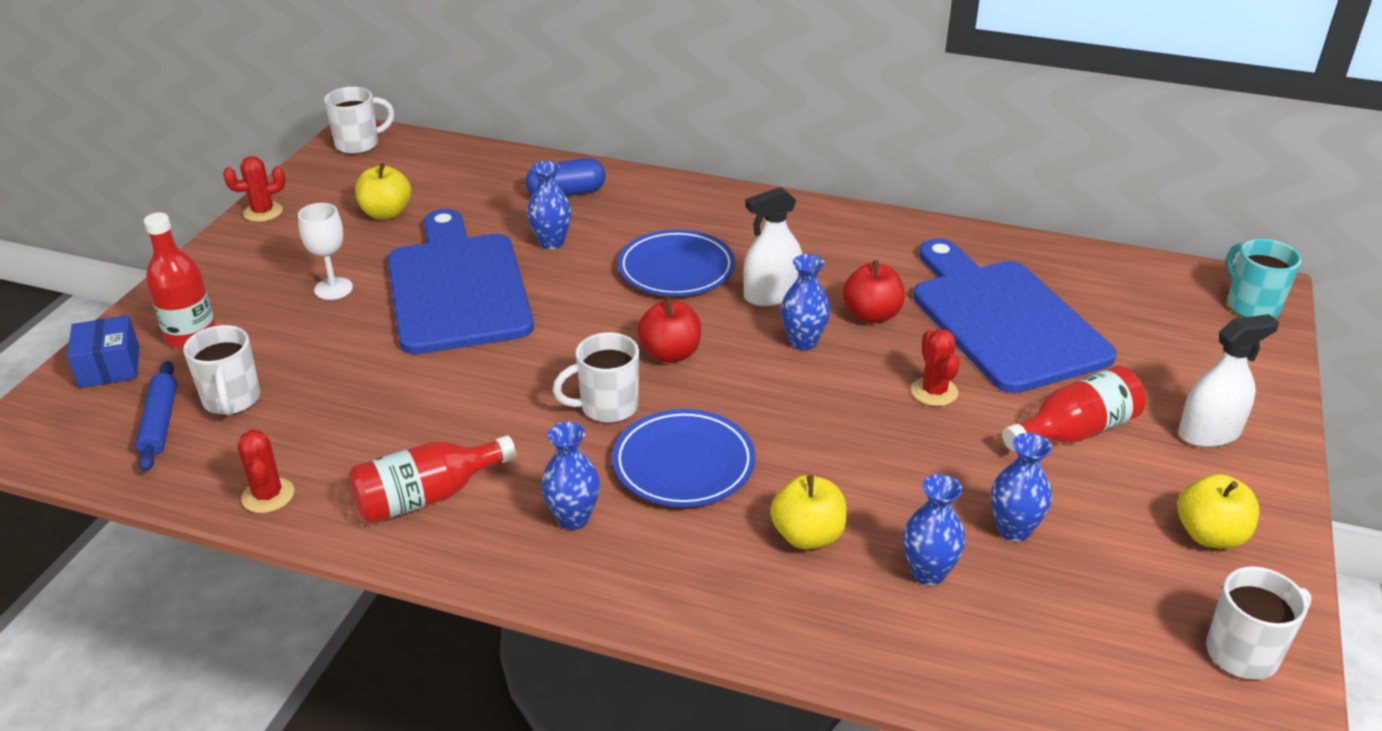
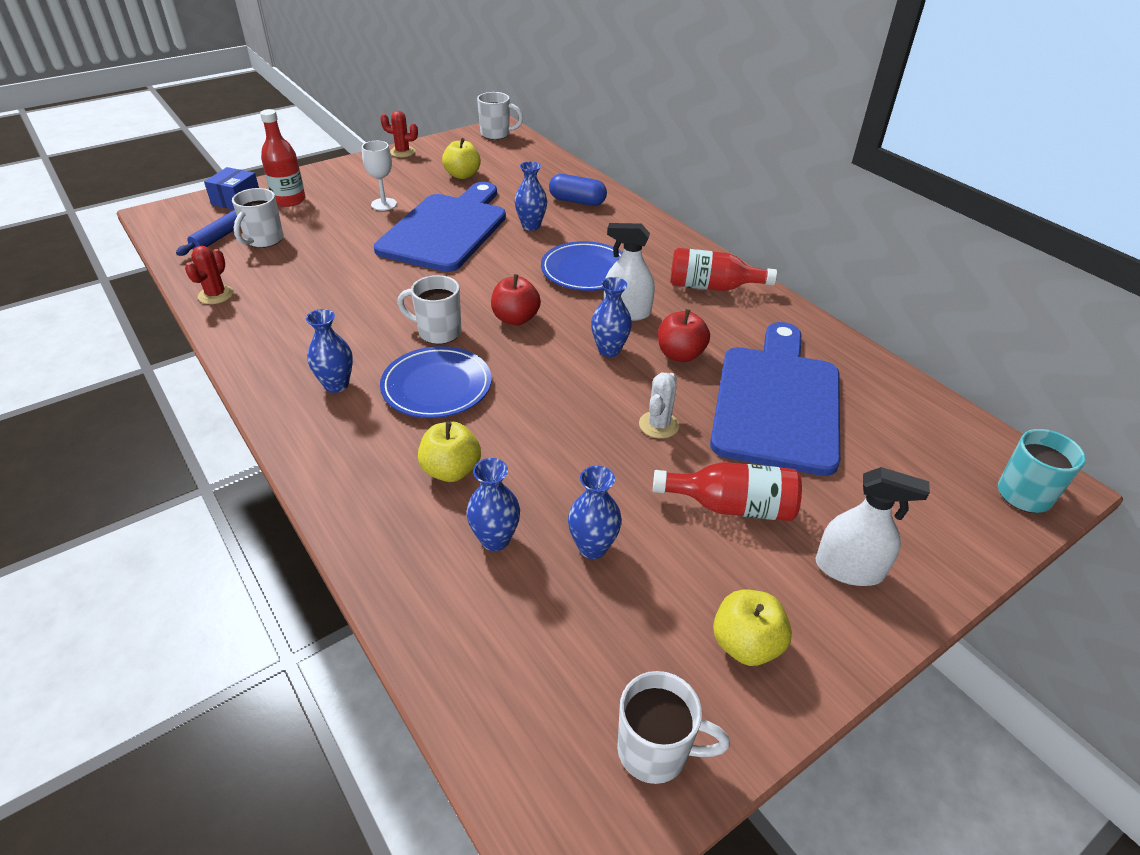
camera: 35 degrees right, 5 degrees up
red bottle [349,435,516,524] -> red bottle moved to [670,248,777,291]
red cactus [911,329,960,406] -> white cactus [639,373,679,439]

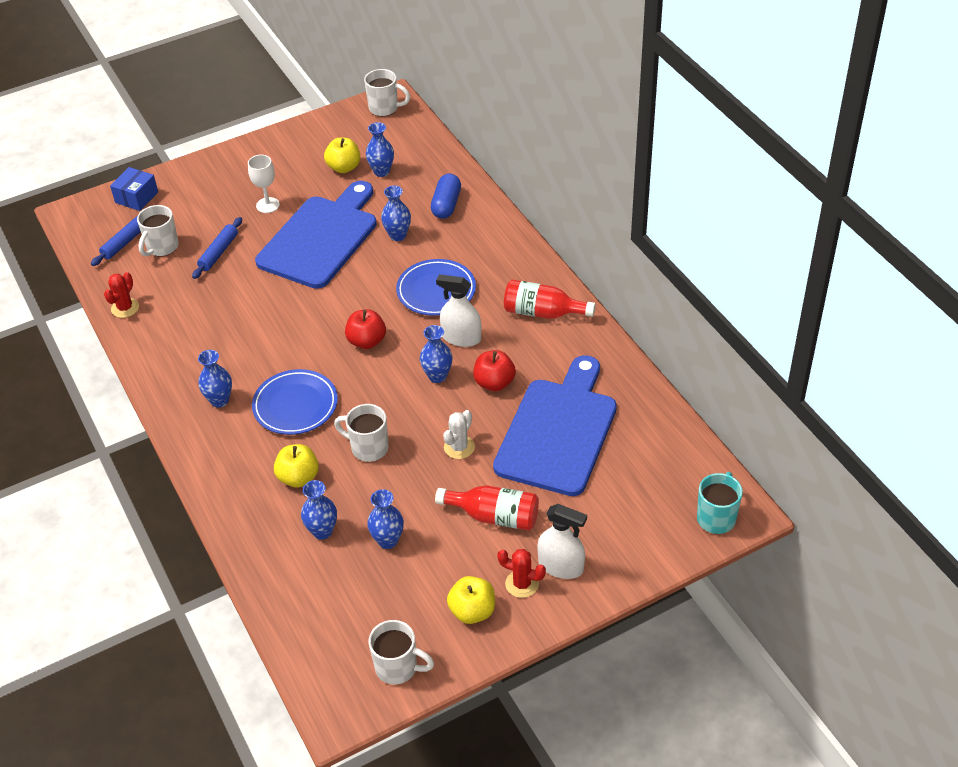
camera: 10 degrees right, 5 degrees up
red bottle [260,109,305,207] -> none
red cactus [380,111,418,157] -> red cactus moved to [497,549,546,598]
white mug [397,275,461,344] -> white mug moved to [334,404,389,462]
blue capsule [549,174,607,206] -> blue capsule turned 75 degrees clockwise [431,174,461,219]
none -> blue rolling pin [192,217,242,279]
none -> blue vase [366,122,394,177]

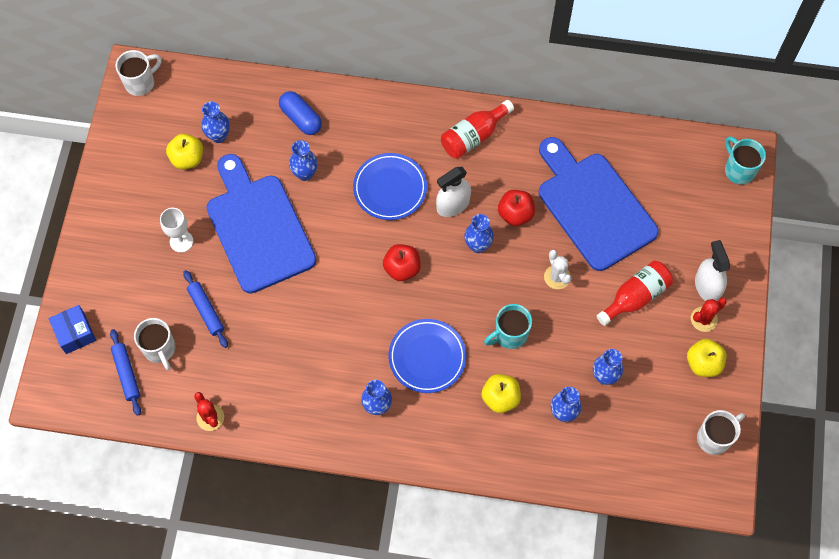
camera: 55 degrees left, 20 degrees up
white mug [334,404,389,462] -> turquoise mug [484,304,532,349]
white spray bottle [537,504,587,579] -> white spray bottle turned 75 degrees counterclockwise [695,240,730,301]

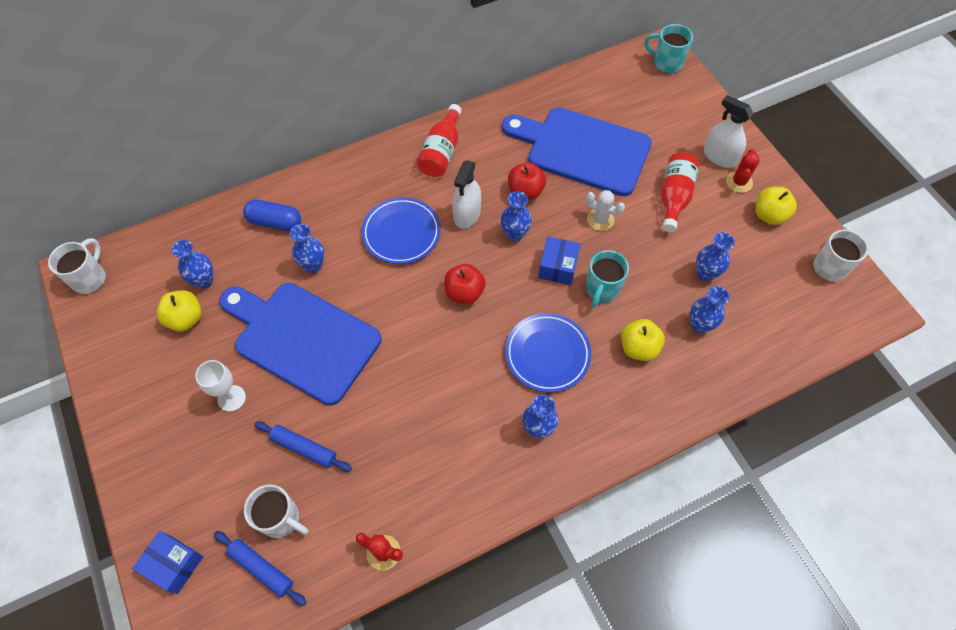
camera: 35 degrees left, 5 degrees down
none -> blue box [538,237,581,285]

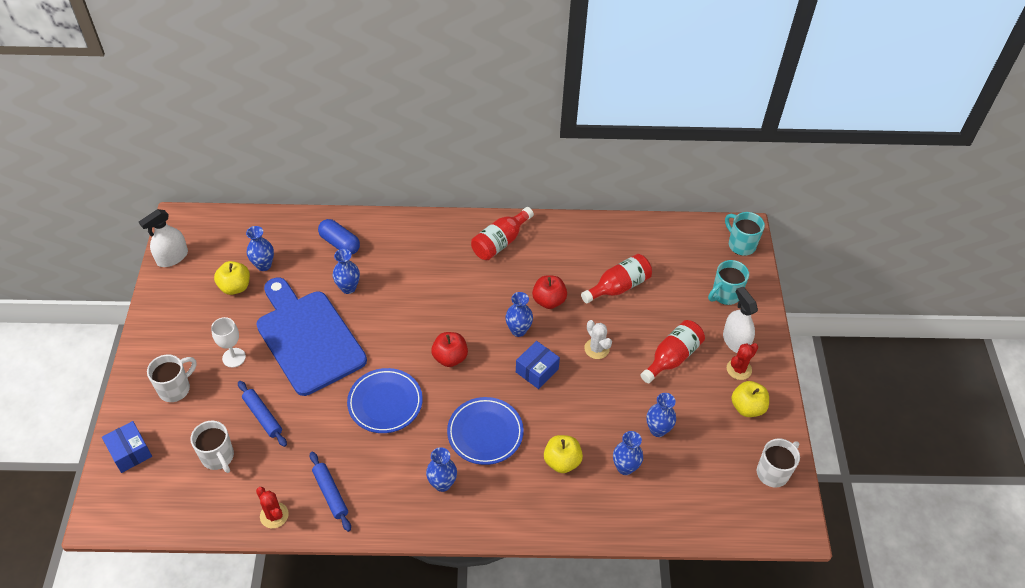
camera: 25 degrees right, 10 degrees down
white mug [48,238,106,294] -> white mug moved to [147,354,196,402]
blue rolling pin [214,531,306,606] -> blue rolling pin moved to [310,452,351,532]
blue plate [361,197,441,264] -> blue plate moved to [347,368,423,433]
white spray bottle [452,160,481,229] -> white spray bottle moved to [139,209,188,267]
blue cutting board [502,107,652,196] -> red bottle [581,254,652,304]
turquoise mug [586,250,629,308] -> turquoise mug moved to [708,260,749,305]

